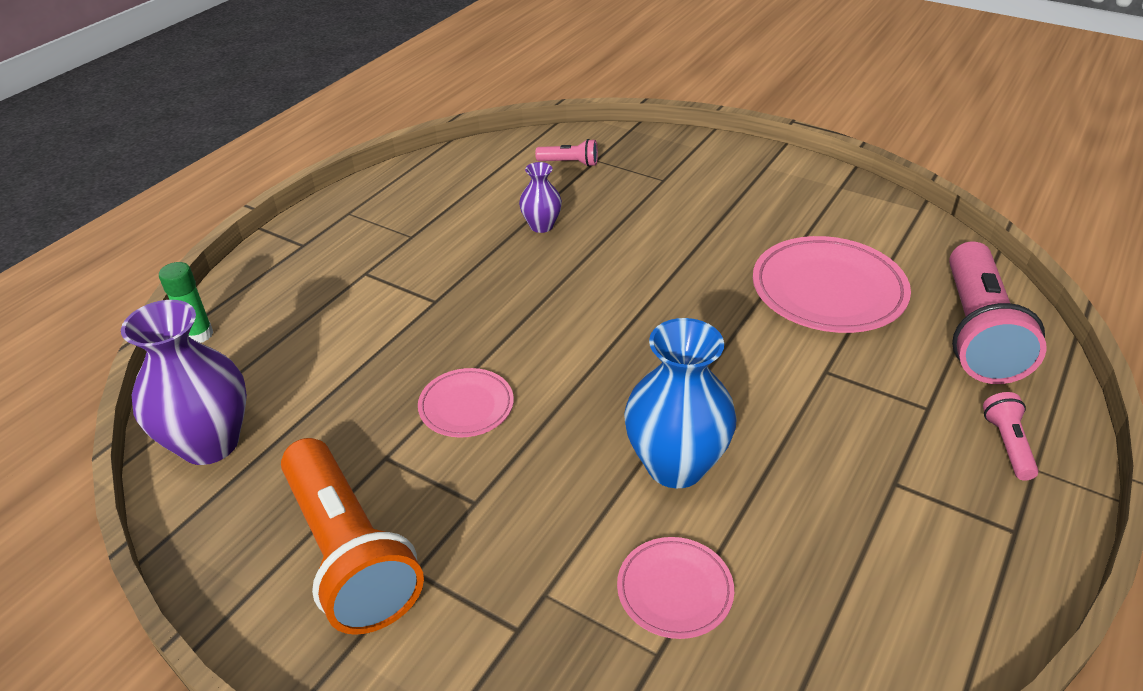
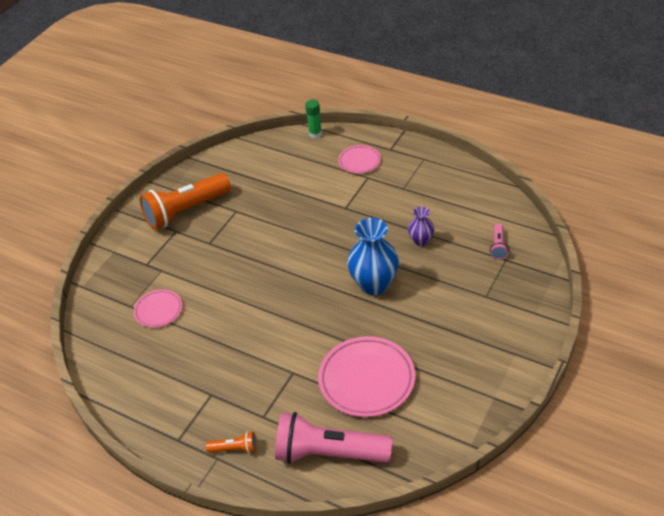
camera: 90 degrees right, 5 degrees up
purple vase [121,300,247,465] -> none
pink plate [418,368,514,437] -> pink plate moved to [338,145,381,174]
blue vase [624,318,737,488] -> blue vase moved to [347,218,399,295]
pink flashlight [983,392,1039,481] -> orange flashlight [206,431,257,454]

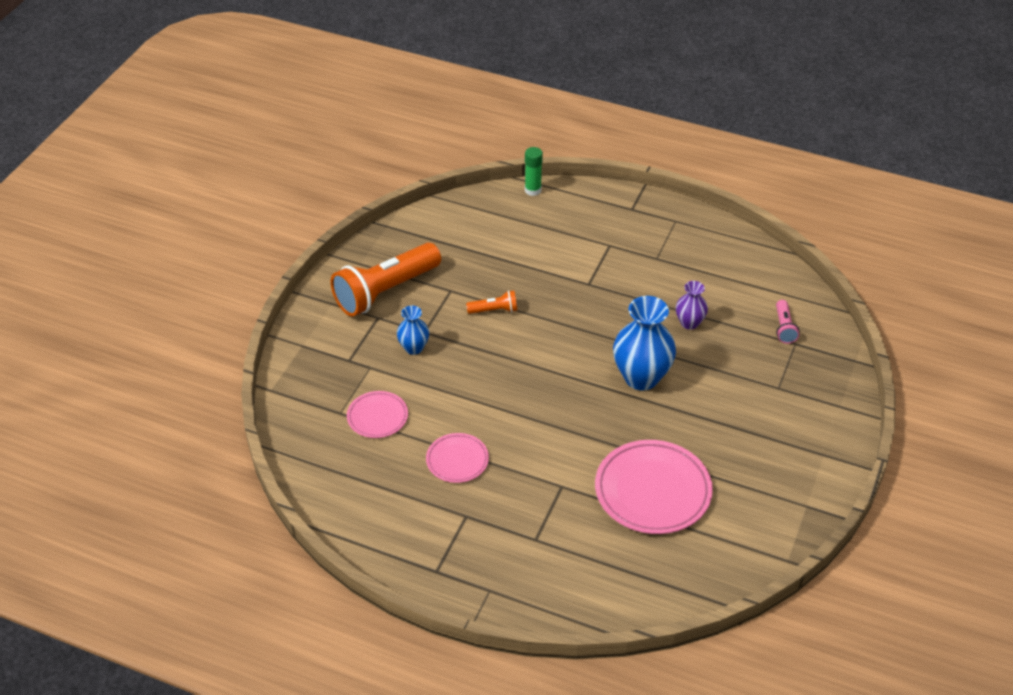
camera: 10 degrees left, 0 degrees up
orange flashlight [206,431,257,454] -> orange flashlight moved to [466,290,518,314]
pink flashlight [275,412,393,464] -> none
pink plate [338,145,381,174] -> pink plate moved to [426,433,489,483]
none -> blue vase [397,305,429,355]

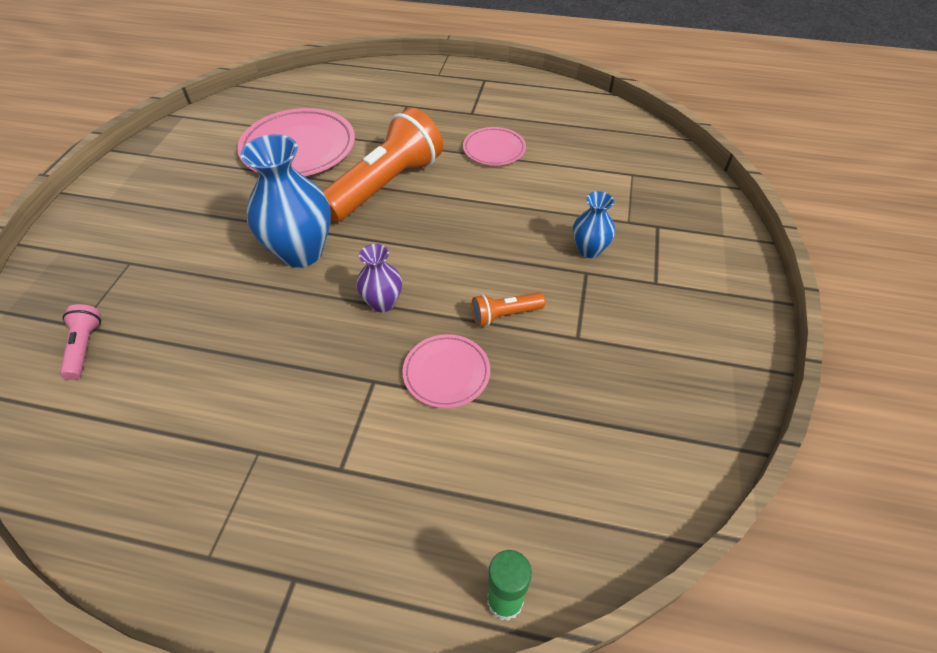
camera: 170 degrees right, 5 degrees up
orange flashlight [330,243,441,317] -> orange flashlight moved to [323,108,443,222]
pink plate [347,391,408,438] -> pink plate moved to [403,334,490,408]
purple vase [676,281,708,330] -> purple vase moved to [356,244,402,312]

